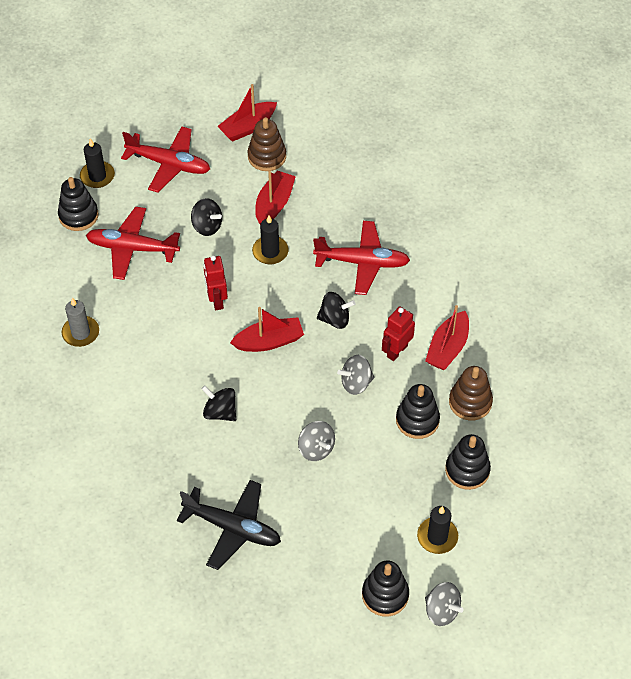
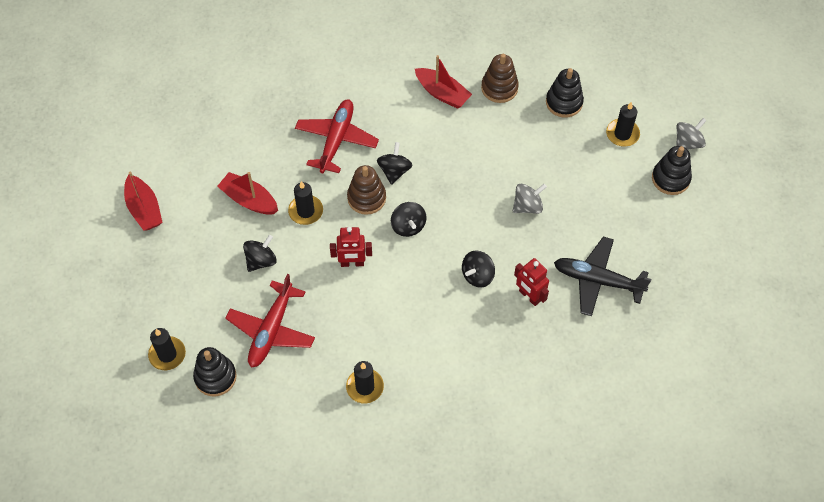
camera: 80 degrees left, 5 degrees up
grey candle [62,298,99,347] -> black candle [346,361,384,403]
red plane [121,126,210,192] -> none
black plane [177,480,281,570] -> black plane turned 105 degrees counterclockwise [554,236,652,316]
red boat [230,307,304,352] -> black spinning top [391,202,427,237]
brown stacking toy [247,117,286,171] -> brown stacking toy moved to [347,165,386,215]
grey spinning top [337,355,375,395] -> none
red robot [382,306,415,361] -> red robot moved to [514,258,549,306]
black stacking toy [396,384,440,439] -> none

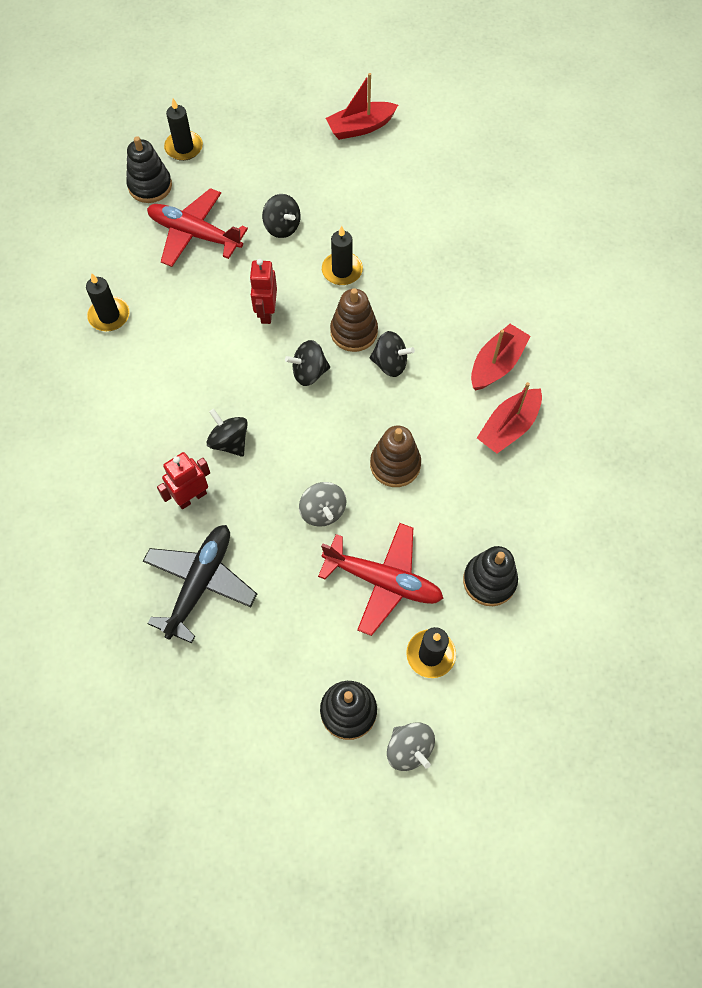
camera: 95 degrees right, 5 degrees up
red boat [217,172,278,215] -> red boat moved to [471,324,531,390]
red plane [295,99,379,173] -> red plane moved to [318,523,444,636]
brown stacking toy [481,54,519,103] -> brown stacking toy moved to [370,425,421,487]

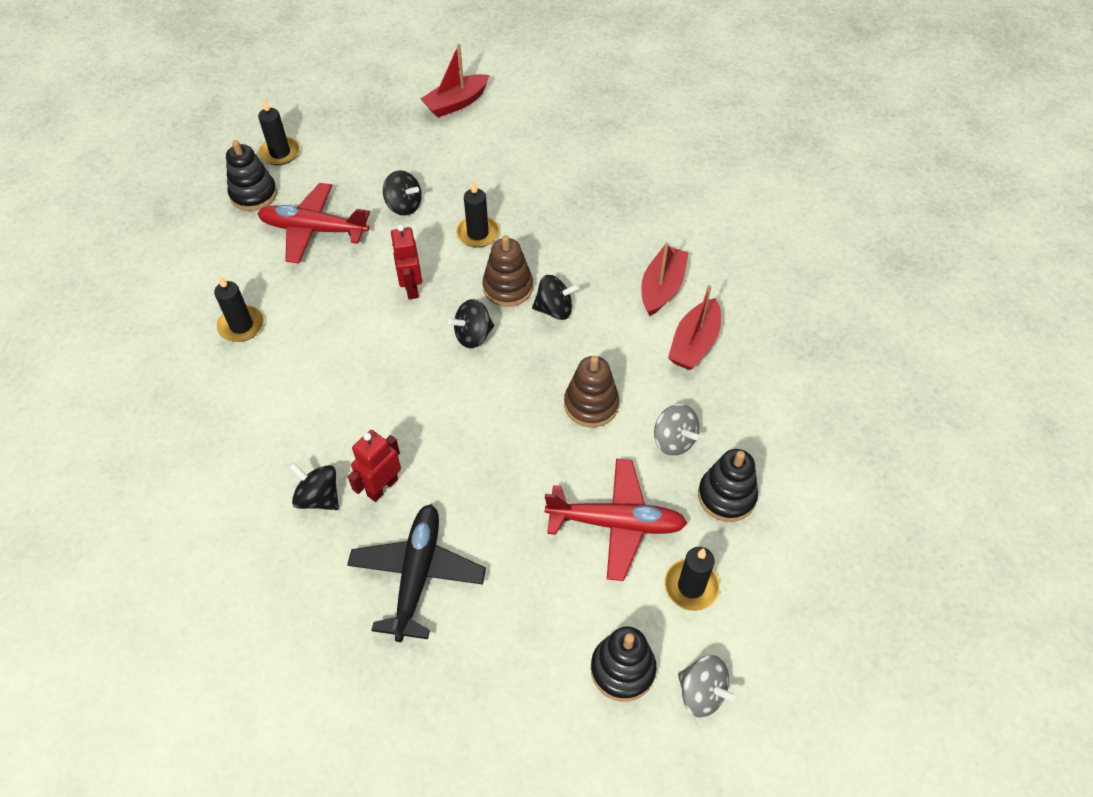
camera: 15 degrees left, 10 degrees down
black spinning top [207,409,248,457] -> black spinning top moved to [289,462,339,510]
grey spinning top [299,482,346,527] -> grey spinning top moved to [654,404,699,456]

